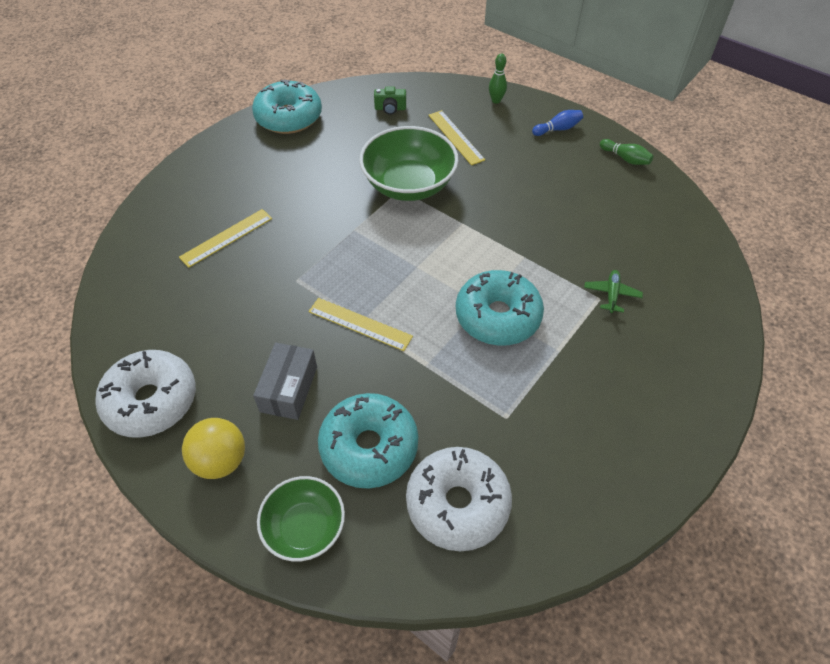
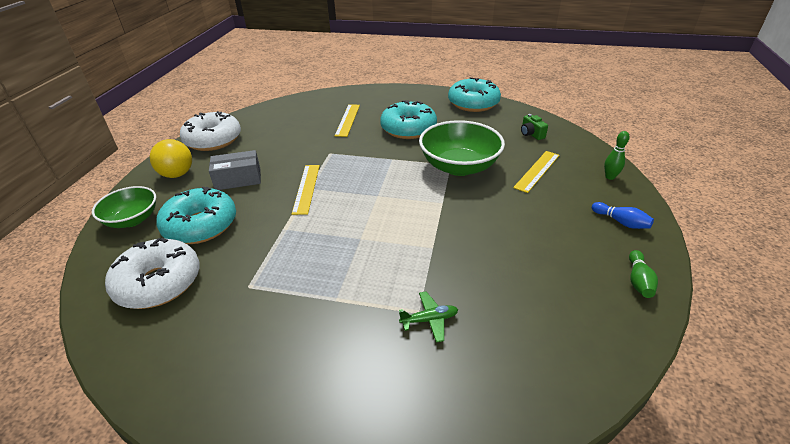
camera: 65 degrees right, 15 degrees down
yellow ruler [179,209,272,268] -> yellow ruler turned 75 degrees clockwise [335,104,360,137]
turquoise donut [456,270,544,346] -> turquoise donut moved to [380,100,437,139]

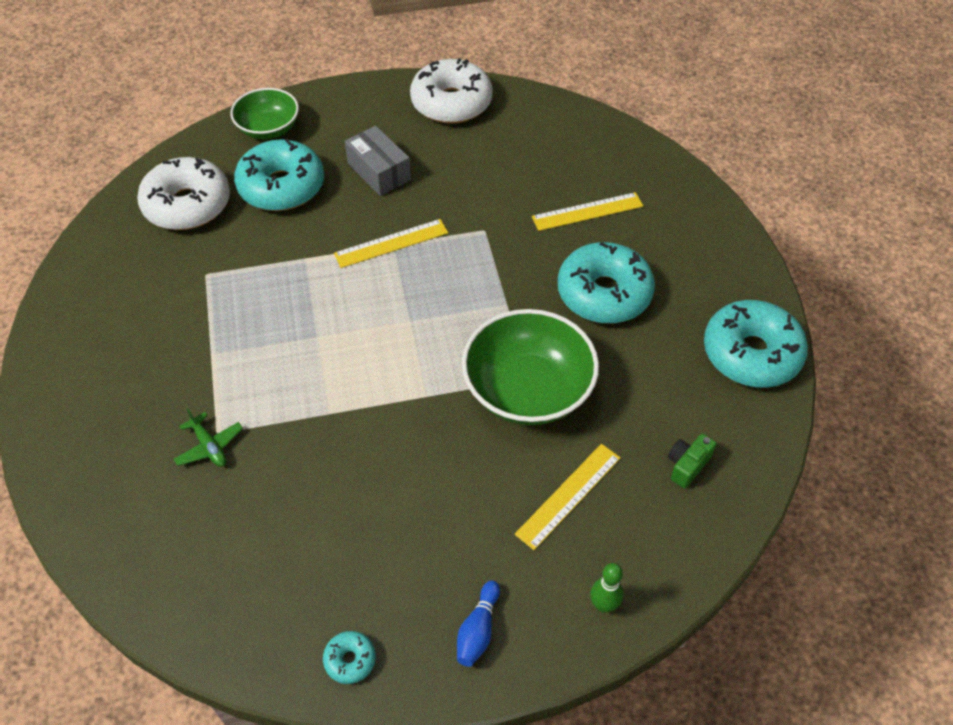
camera: 65 degrees right, 15 degrees up
yellow ball [150,139,192,178] -> none
yellow ruler [513,151,560,193] -> yellow ruler turned 60 degrees counterclockwise [515,444,621,550]
green bowling pin [629,250,658,298] -> turquoise donut [323,631,376,684]

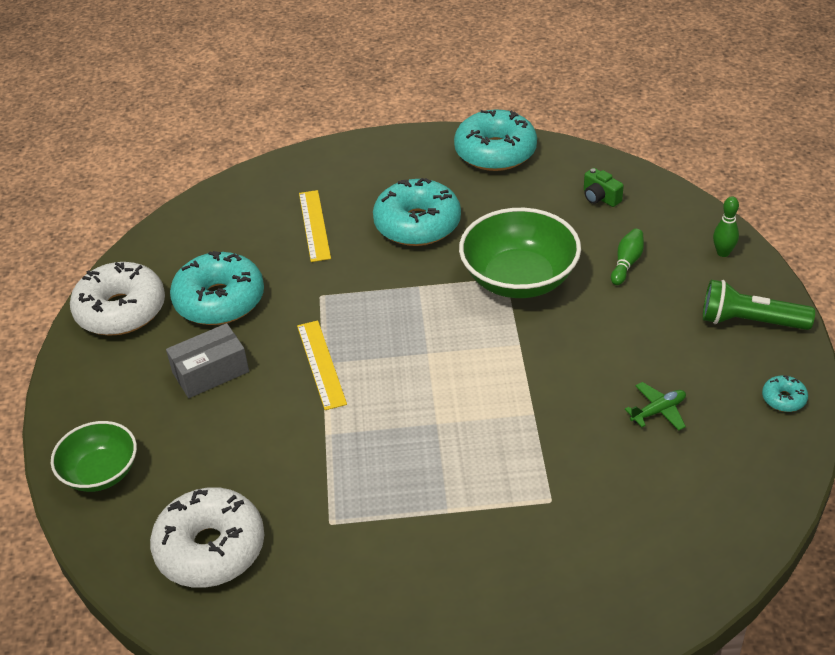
camera: 80 degrees left, 10 degrees down
green plane [174,409,243,467] -> green plane moved to [625,382,686,431]
turquoise donut [234,139,324,211] -> turquoise donut moved to [170,251,264,325]
blue bowling pin [457,581,500,667] -> green flashlight [703,280,815,330]
yellow ruler [515,444,621,550] -> green bowling pin [611,229,644,285]

